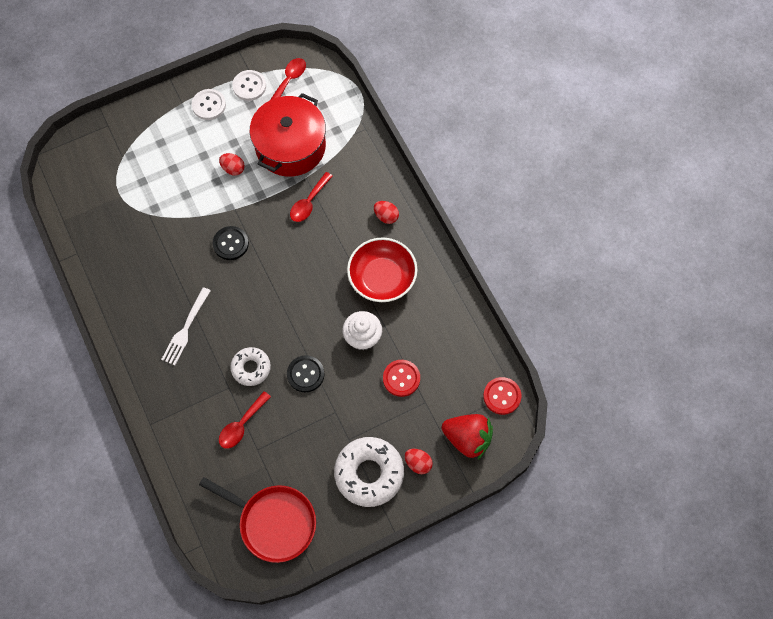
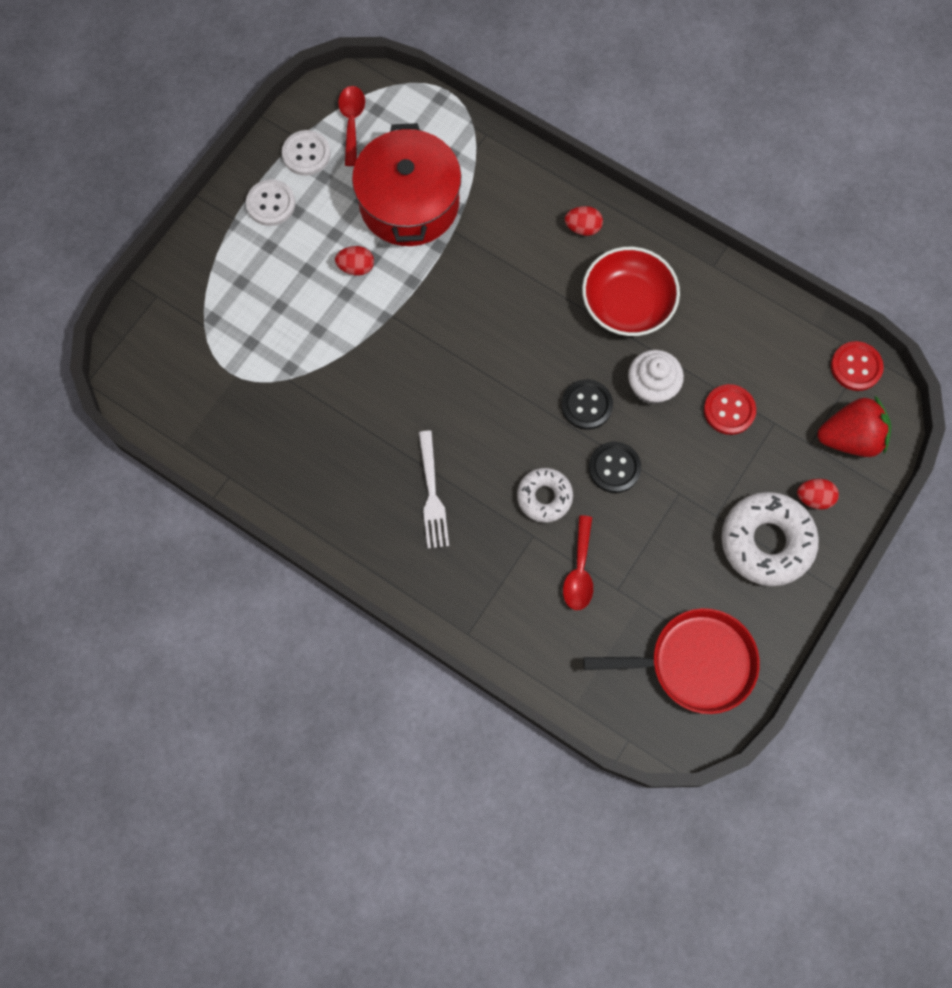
camera: 30 degrees left, 5 degrees up
black button [213,226,249,260] -> black button moved to [561,379,613,430]
red spoon [290,172,333,222] -> none

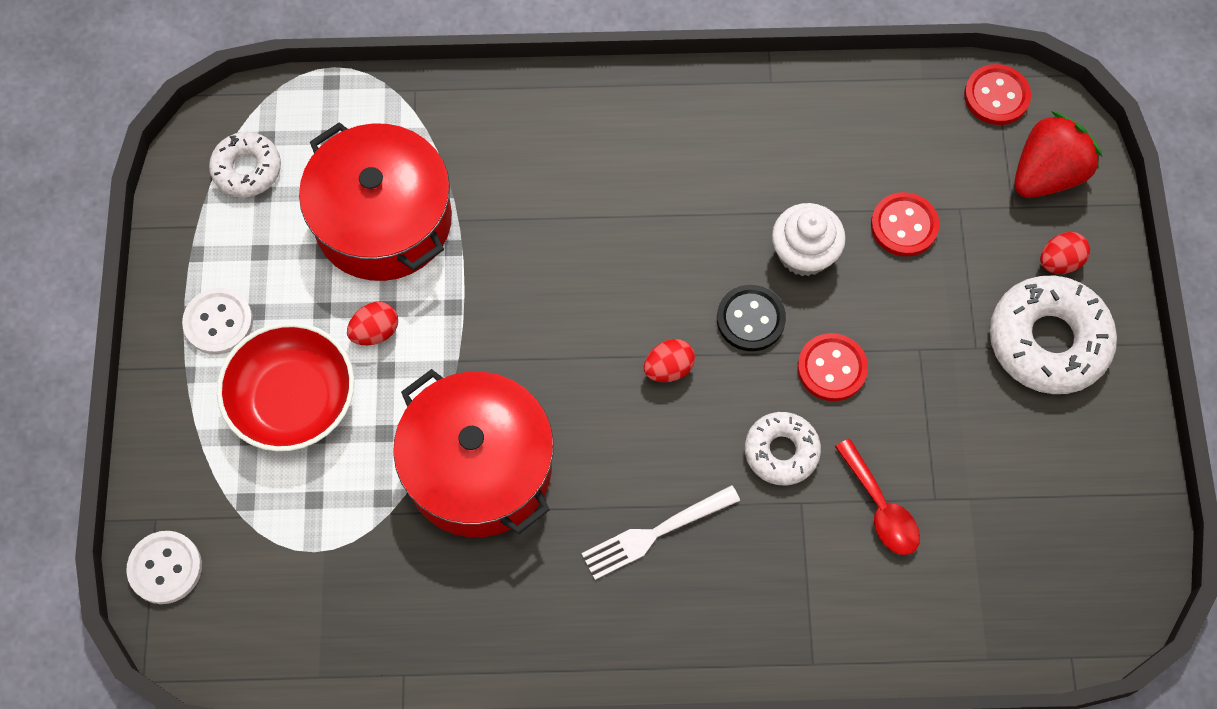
camera: 35 degrees left, 5 degrees down
white button [282,130,331,176] -> white button moved to [126,531,202,604]
red spoon [338,86,365,166] -> white donut [209,132,281,197]
white fork [419,431,449,548] -> white fork turned 105 degrees clockwise [582,485,740,580]
red egg [565,206,603,236] -> red egg moved to [644,339,695,382]
red bowl [582,247,680,336] -> red bowl moved to [217,322,354,451]
red pan [583,608,760,714] -> none
black button [589,442,641,493] -> red button [797,333,868,401]
none -> red pot [393,369,554,537]

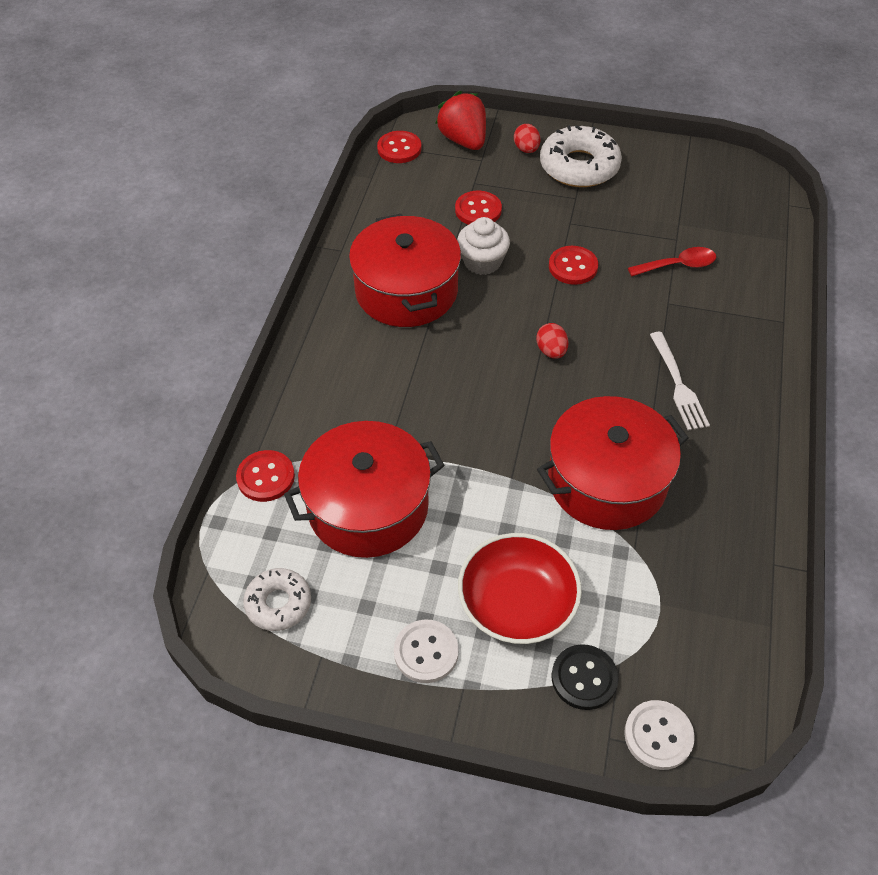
camera: 75 degrees left, 15 degrees down
red egg [347,302,398,345] -> none
black button [717,285,786,351] -> black button moved to [552,644,618,710]
white donut [745,412,821,485] -> none
none -> red button [236,450,295,502]
none -> red pot [349,214,461,327]

